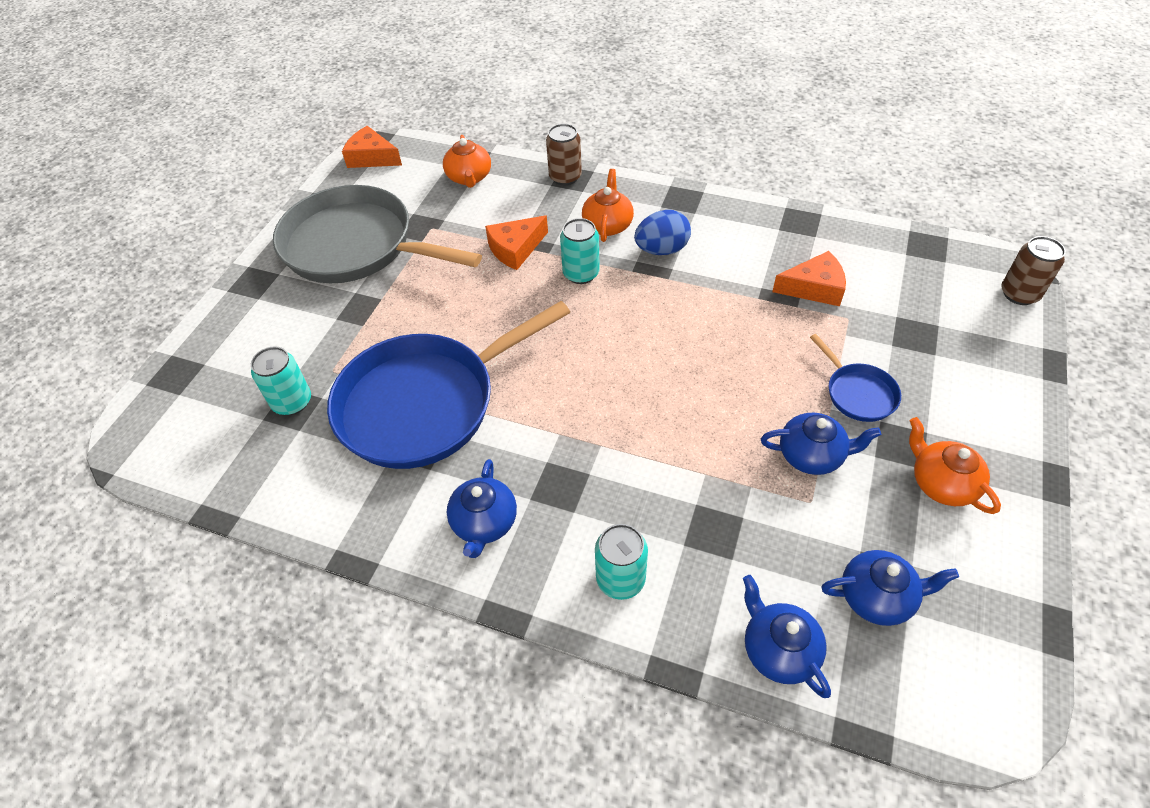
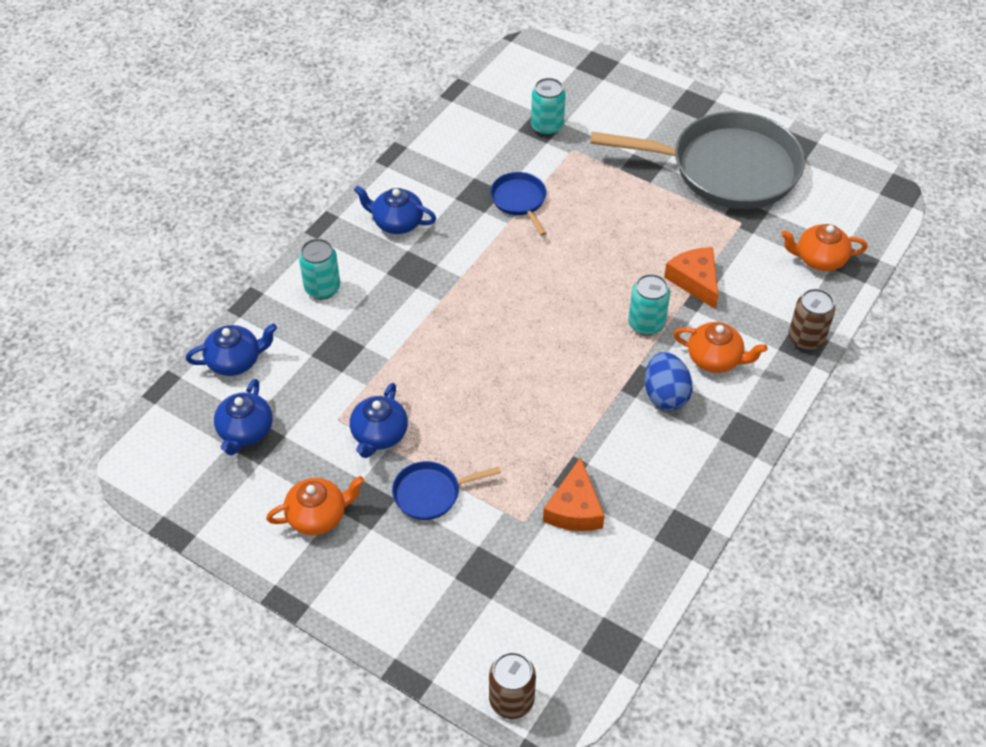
camera: 100 degrees right, 0 degrees up
grey pan [273,185,482,283] -> grey pan turned 60 degrees clockwise [590,111,805,209]
blue pan [327,301,570,469] -> blue pan [490,172,547,236], size x0.43
orange cheese [342,126,402,168] -> none

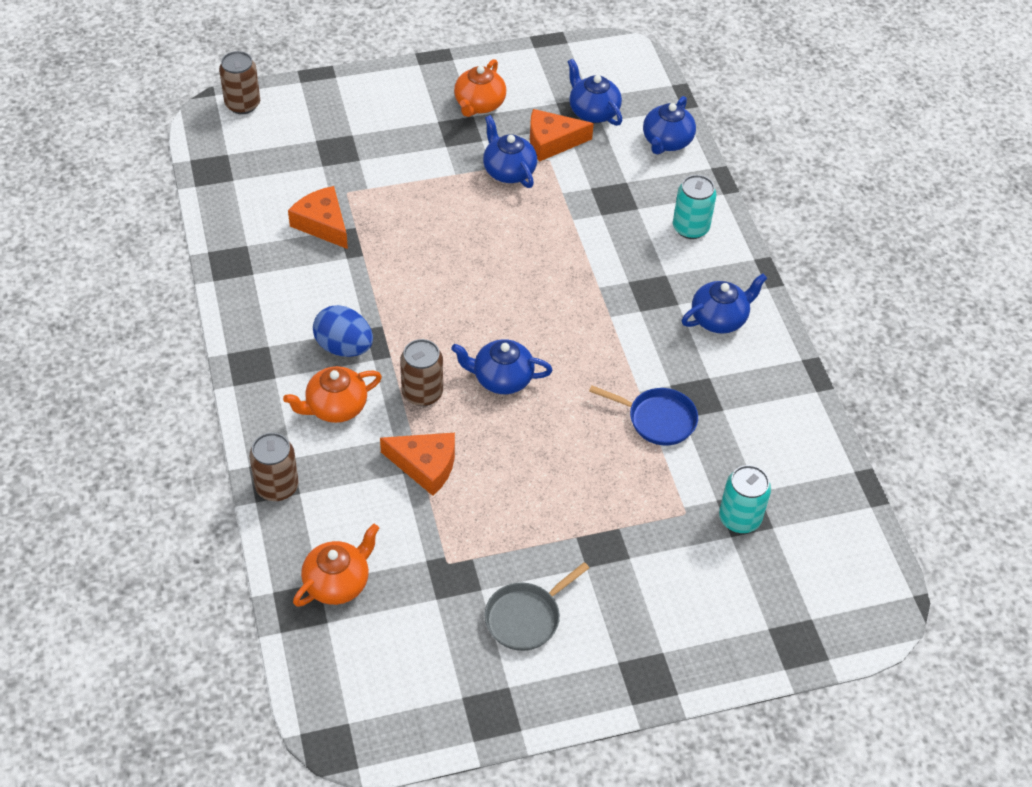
camera: 130 degrees right, 0 degrees up
blue pan [392,461,501,520] -> none
grey pan [590,111,805,209] -> grey pan [484,562,589,651], size x0.43
turquoise can [628,274,670,335] -> brown can [400,339,443,406]
none -> blue teapot [451,339,552,394]
none -> orange cheese [530,109,594,162]

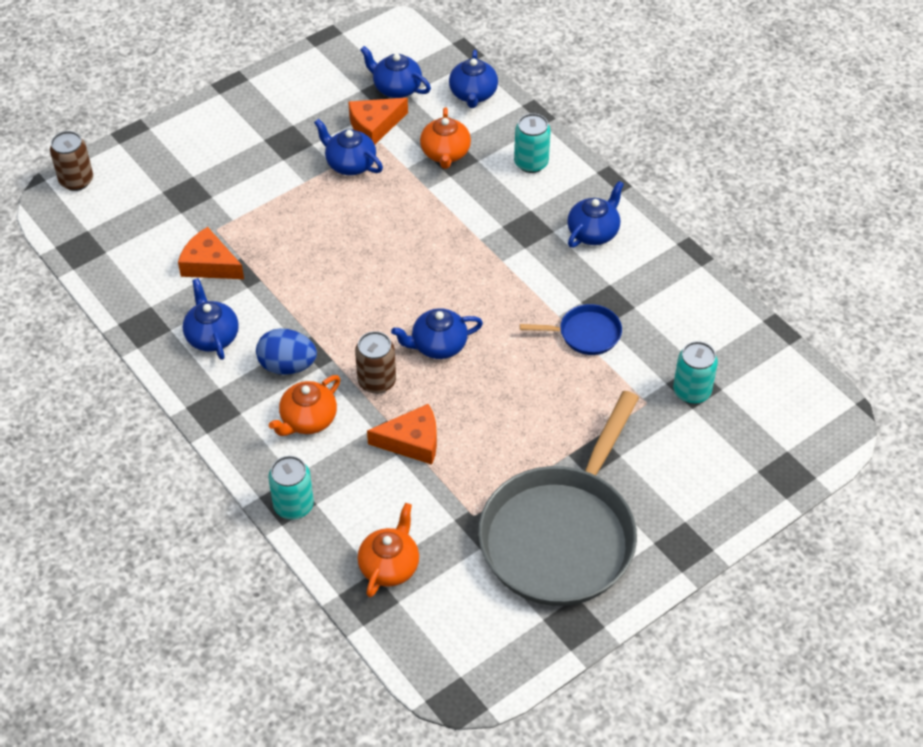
camera: 20 degrees left, 0 degrees up
brown can [249,433,299,501] -> turquoise can [268,456,314,519]
orange teapot [454,59,506,117] -> orange teapot moved to [420,107,471,169]
grey pan [484,562,589,651] -> grey pan [478,391,639,606], size x2.32
none -> blue teapot [183,278,239,360]

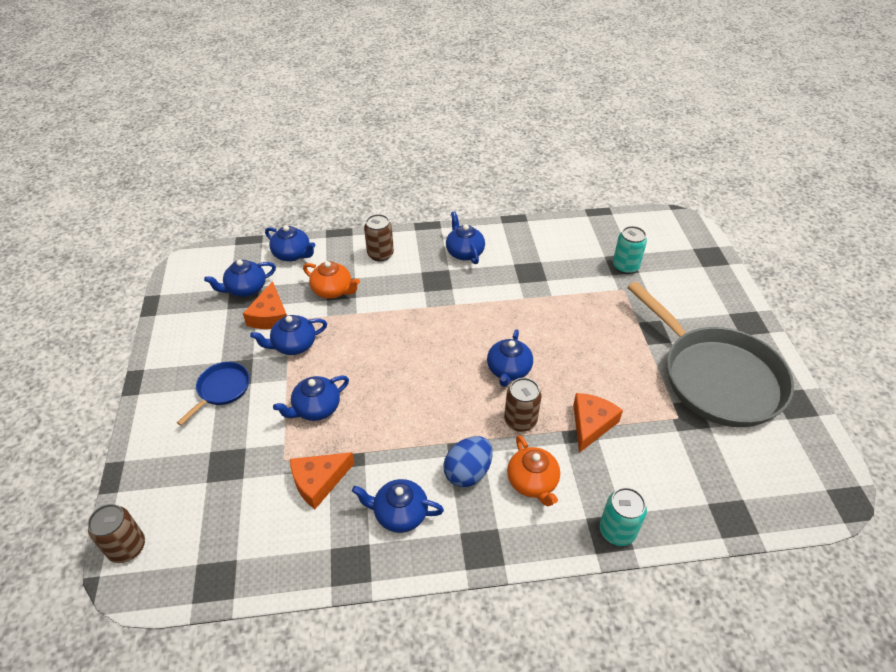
camera: 60 degrees left, 5 degrees down
orange teapot [358,503,419,597] -> none
turquoise can [514,113,551,173] -> brown can [364,214,394,262]
blue pan [520,304,622,355] -> blue pan moved to [177,362,249,426]
none -> blue teapot [273,375,349,421]

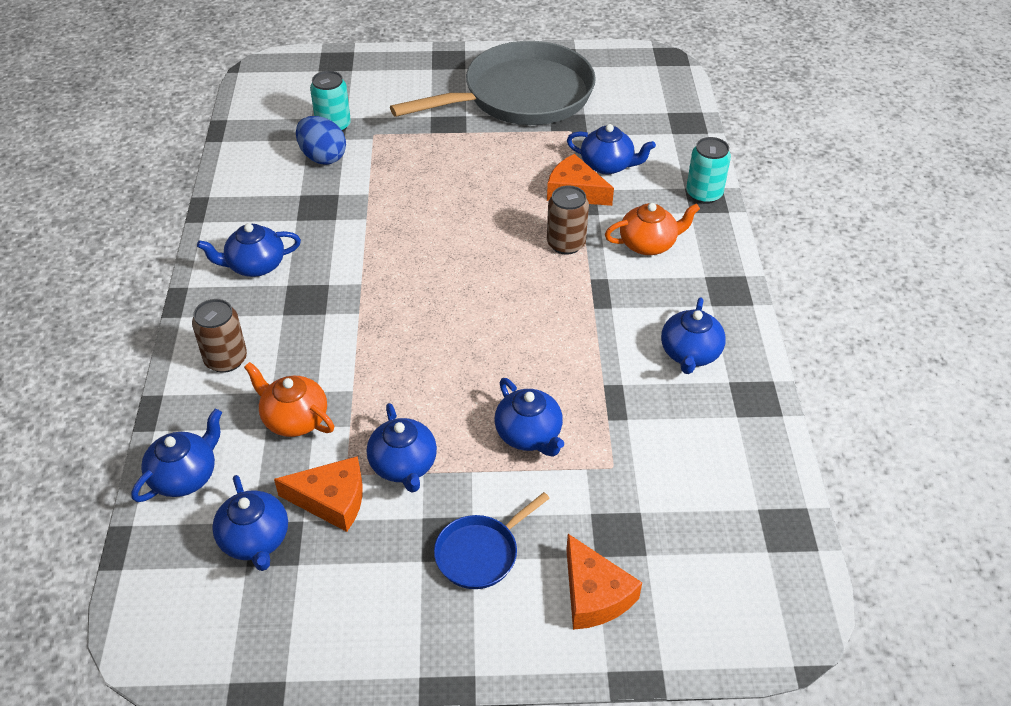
camera: 85 degrees left, 0 degrees up
brown can [88,504,145,563] -> none
blue pan [177,362,249,426] -> blue pan turned 75 degrees counterclockwise [434,492,550,589]
orange cheese [290,452,355,509] -> orange cheese moved to [566,534,642,630]
orange teapot [303,261,360,299] -> orange teapot turned 90 degrees counterclockwise [244,362,334,437]
blue egg [443,436,493,487] -> blue egg moved to [296,116,346,165]
blue teapot [487,329,533,387] -> blue teapot moved to [567,124,656,174]

